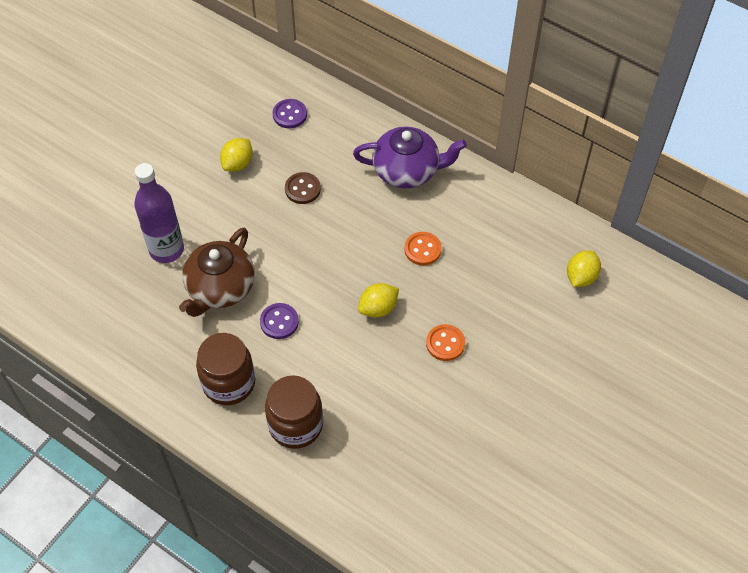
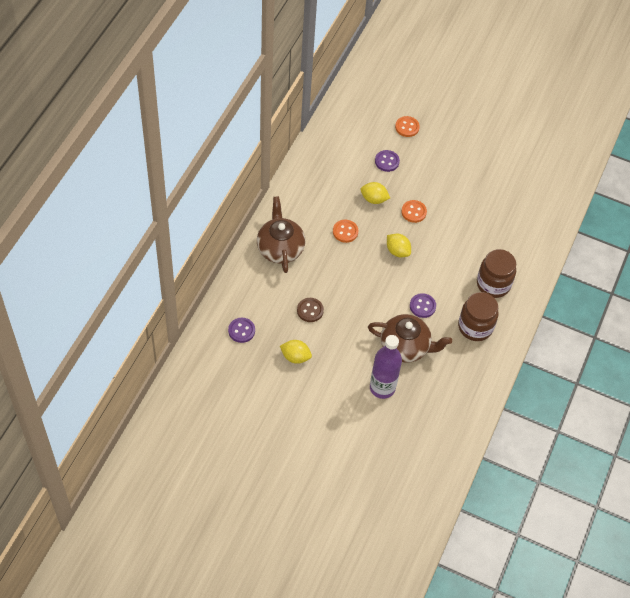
camera: 105 degrees left, 0 degrees up
purple teapot [353,126,467,188] -> brown teapot [257,196,305,273]
yellow lemon [567,251,601,287] -> yellow lemon moved to [361,182,390,204]
none -> purple button [375,150,400,172]
none -> orange button [395,116,420,137]

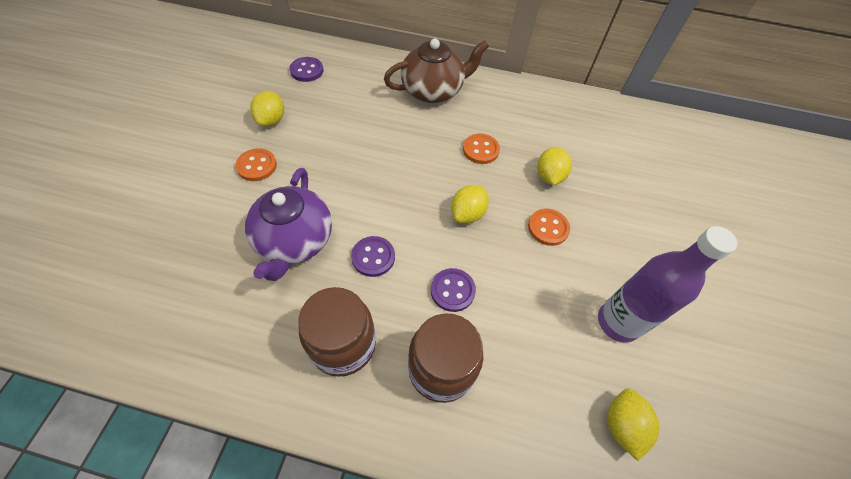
camera: 80 degrees right, 0 degrees up
brown button [297,298,324,322] -> none
brown teapot [368,314,452,363] -> purple teapot [245,168,332,281]
purple bottle [370,335,402,399] -> purple bottle moved to [598,226,738,343]
purple button [375,150,400,172] -> purple button moved to [431,268,476,312]
orange button [395,116,420,137] -> orange button moved to [235,148,277,181]
none -> yellow lemon [608,388,659,461]

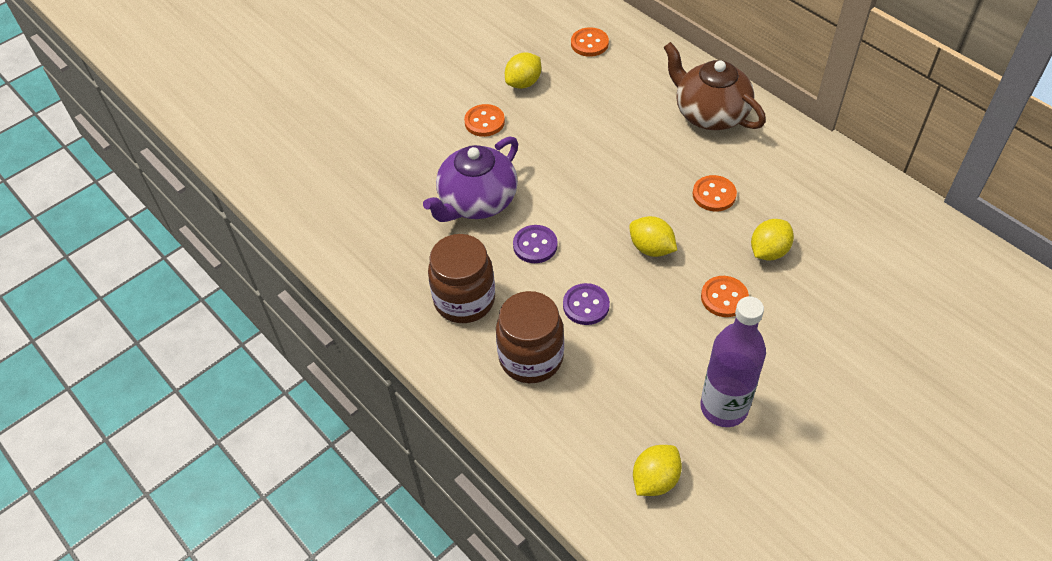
camera: 40 degrees right, 5 degrees down
purple button [289,57,323,82] -> orange button [571,27,609,57]
brown teapot [384,38,489,103] -> brown teapot turned 150 degrees counterclockwise [663,42,766,130]
yellow lemon [451,185,489,223] -> yellow lemon turned 60 degrees clockwise [629,216,677,257]

